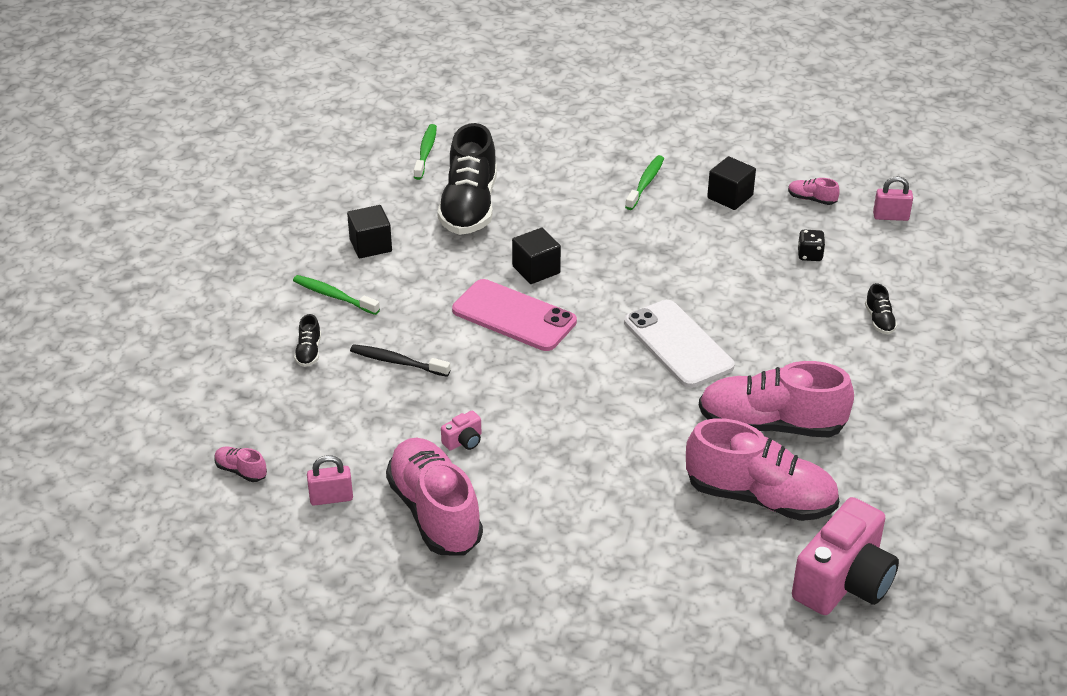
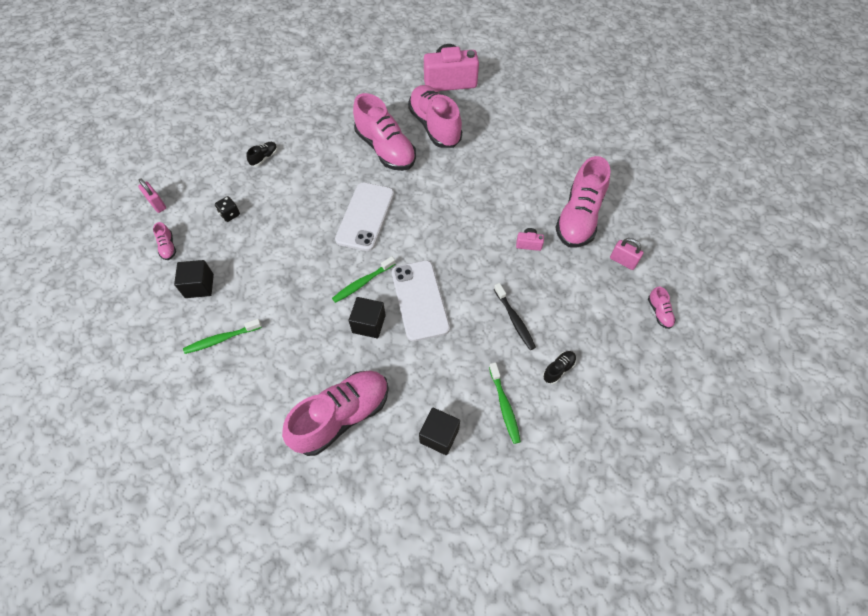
camera: 135 degrees left, 20 degrees up
green toothbrush [414,124,437,180] -> green toothbrush moved to [332,256,395,303]
black shoe [437,123,497,235] -> pink shoe [282,371,389,456]
pink phone [452,279,577,351] -> white phone [392,260,450,341]

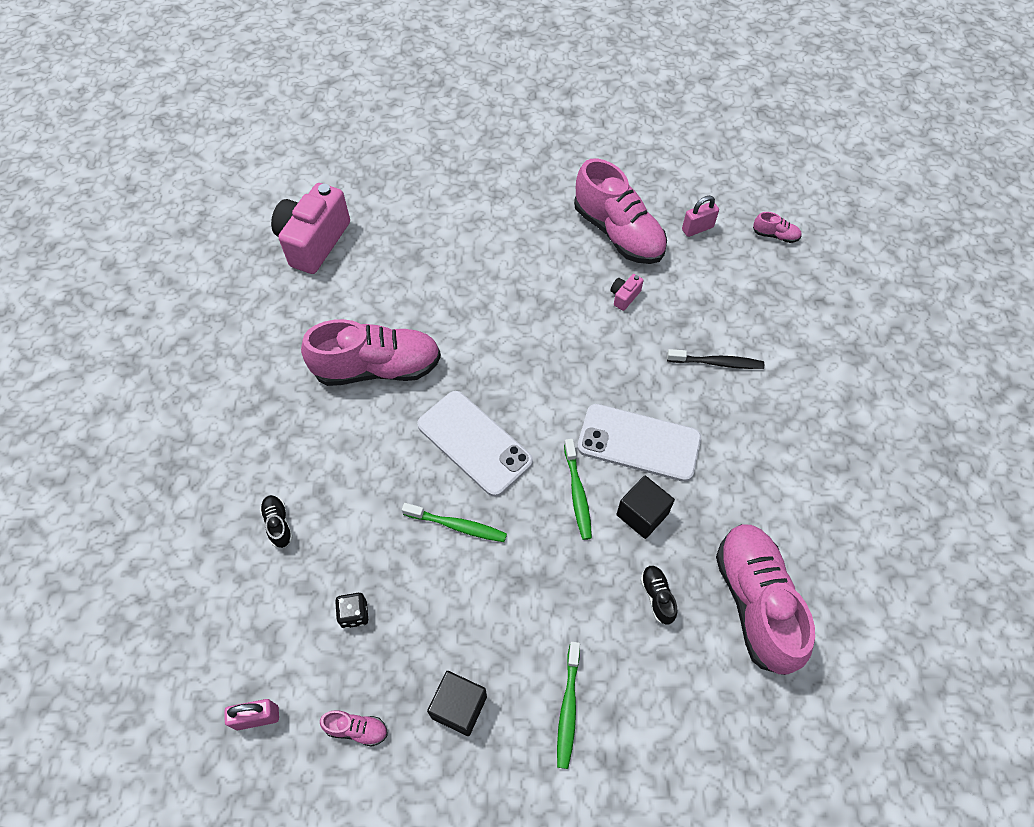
camera: 60 degrees left, 0 degrees up
pink shoe [408,85,462,148] -> none
black cube [419,407,460,455] -> none
green toothbrush [489,362,521,444] -> green toothbrush moved to [402,503,507,542]
black shoe [543,351,576,384] -> black shoe moved to [640,565,677,625]

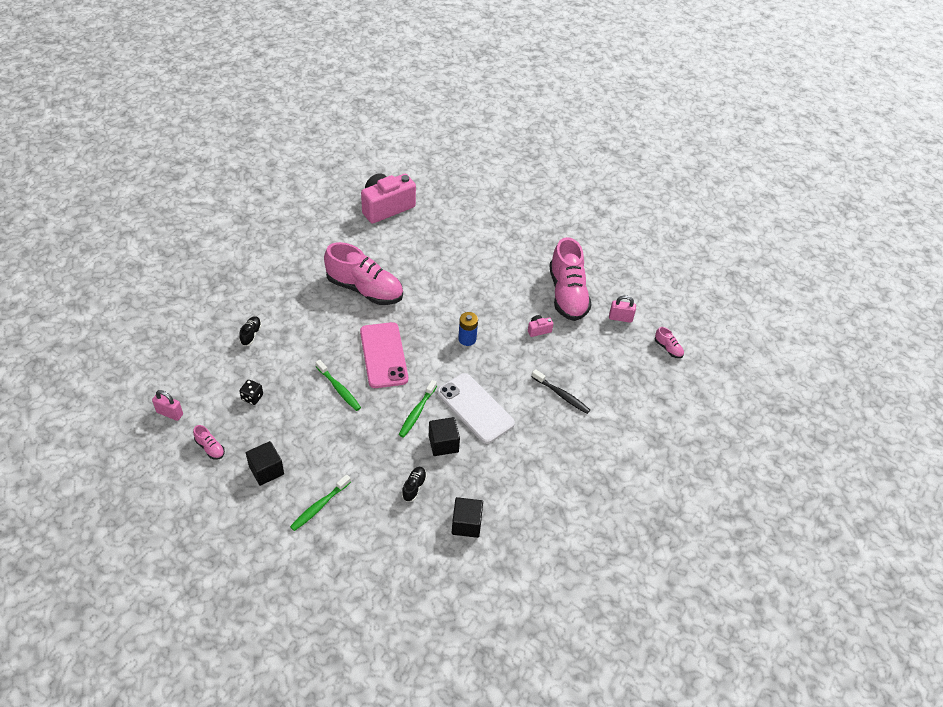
camera: 30 degrees right, 10 degrees down
white phone [417,391,533,497] -> pink phone [360,322,408,388]
pink shoe [716,524,815,675] -> black cube [452,497,483,538]
none -> blue battery [458,312,478,346]

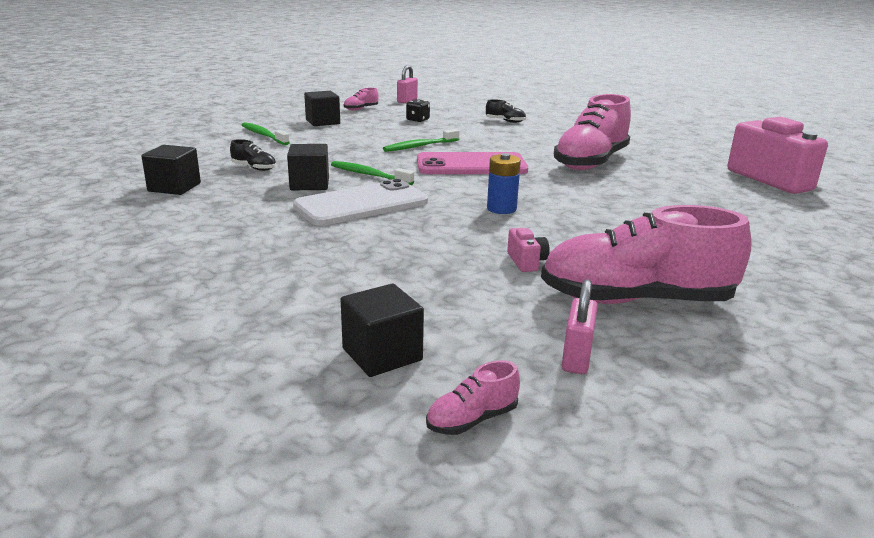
camera: 100 degrees right, 25 degrees down
black toothbrush [532,369,590,414] -> none
none -> black cube [340,283,424,377]

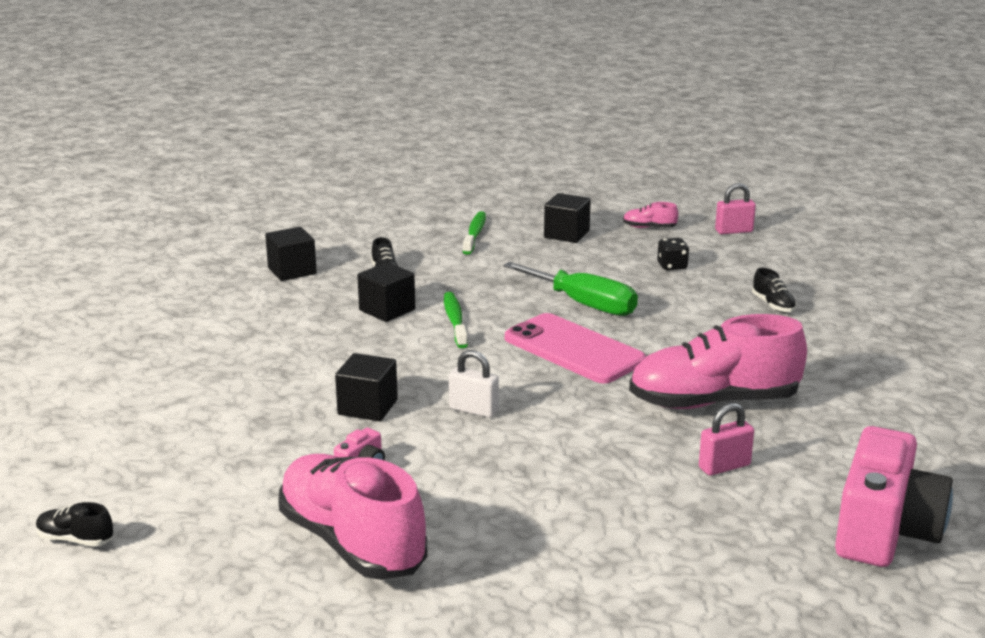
camera: 50 degrees right, 0 degrees up
white phone [293,179,428,226] -> none
black cube [340,283,424,377] -> black cube moved to [335,353,398,421]
green toothbrush [383,129,459,152] -> green screwdriver [503,262,638,316]
pink shoe [426,360,520,435] -> black shoe [36,502,113,547]
blue battery [487,153,521,214] -> white padlock [449,350,499,418]
pink padlock [562,279,598,374] -> pink padlock moved to [699,403,754,476]

